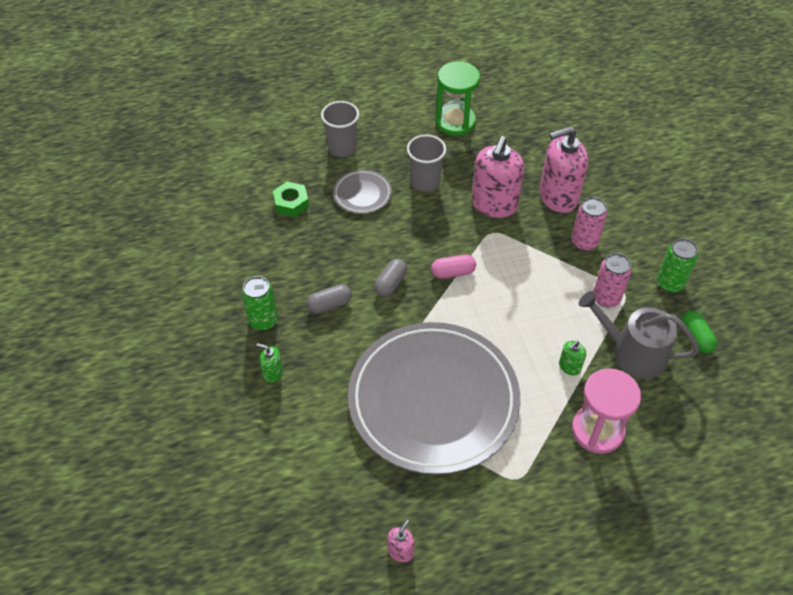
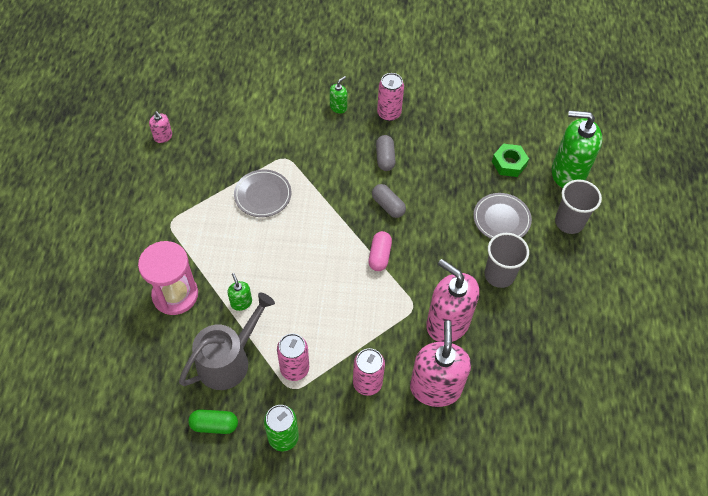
camera: 110 degrees right, 5 degrees up
green can [242,276,278,331] -> pink can [377,73,404,121]
grey plate [348,322,520,475] -> grey plate [234,170,291,217], size x0.41
green hourglass [435,61,480,136] -> none
none -> green soap dispenser [552,111,602,188]

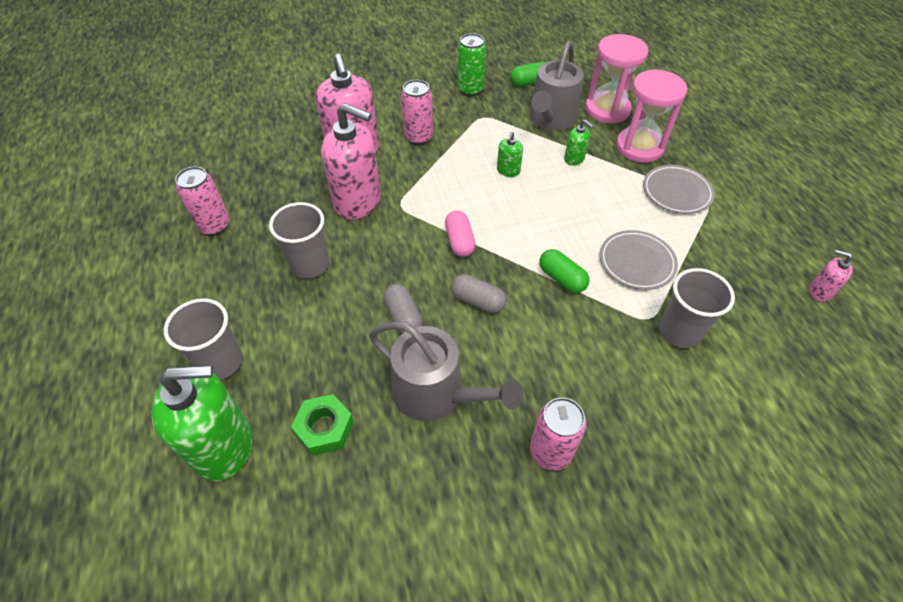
camera: 160 degrees right, 5 degrees down
pink can [277,333,309,381] -> pink can moved to [175,167,230,235]
green soap dispenser [330,76,347,114] -> green soap dispenser moved to [497,132,523,177]
grey capsule [376,135,396,171] -> grey capsule moved to [383,284,423,334]
grey plate [473,193,532,239] -> grey plate moved to [643,165,715,214]
none -> grey watering can [369,321,523,421]
none -> green capsule [539,249,589,293]
none -> pink hourglass [585,34,649,124]
none -> grey cup [659,268,735,348]

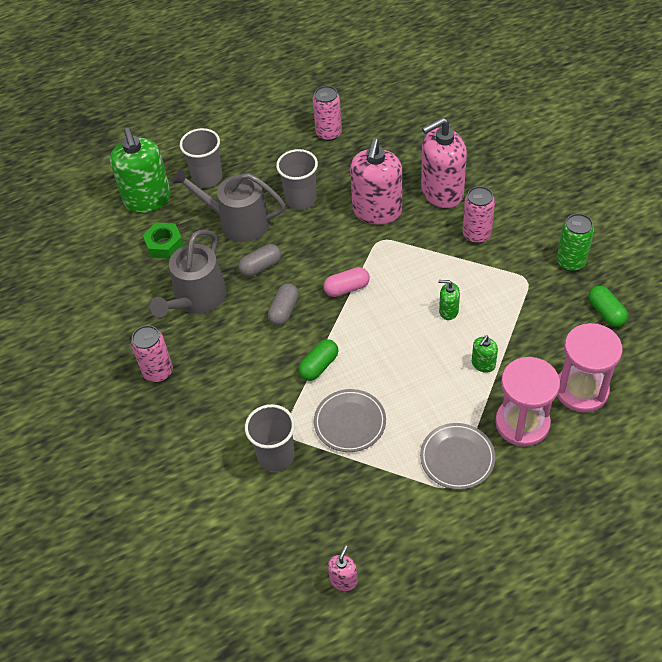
camera: 85 degrees right, 0 degrees up
grey watering can [529,41,584,130] -> grey watering can moved to [172,168,286,242]

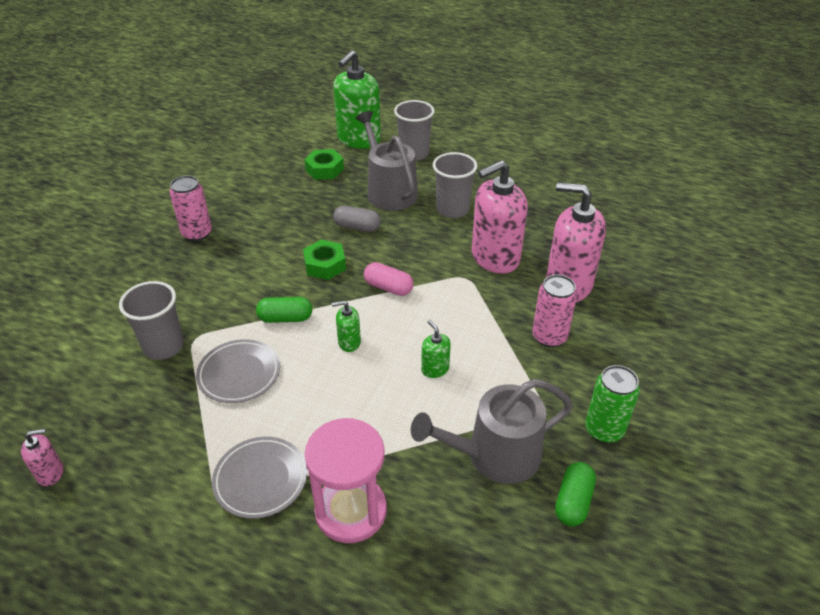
camera: 45 degrees right, 10 degrees down
grey watering can [150,230,227,317] -> grey watering can moved to [411,379,573,484]
grey capsule [268,283,299,326] -> green nut [303,240,346,280]
pink can [313,86,342,141] -> none
green soap dispenser [472,335,498,373] -> green soap dispenser moved to [332,301,361,352]
pink hourglass [557,323,622,413] -> none

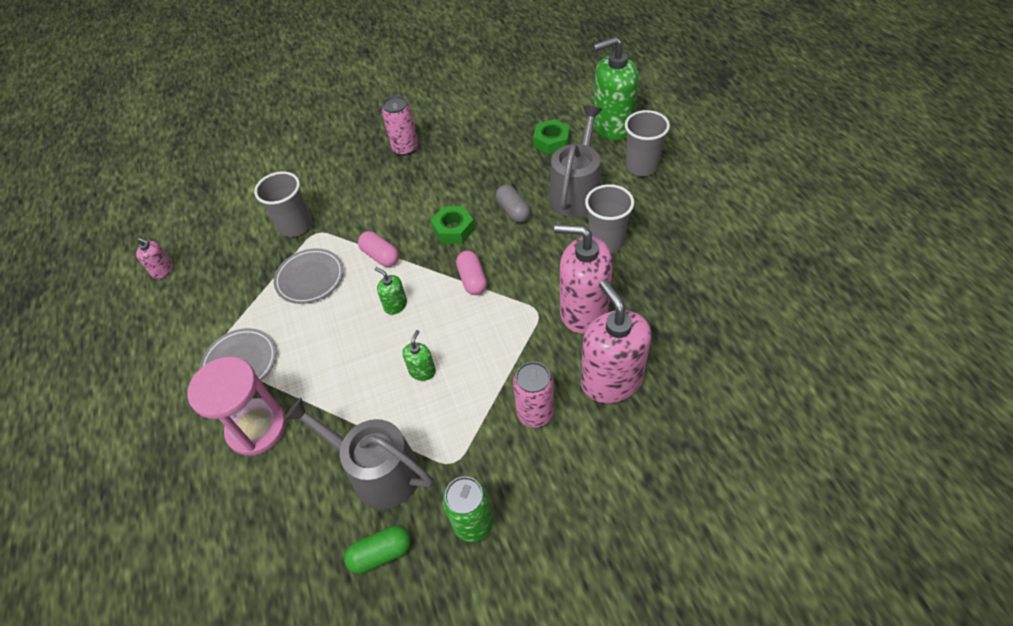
camera: 50 degrees right, 10 degrees up
green capsule [256,297,312,323] -> pink capsule [358,231,399,267]

